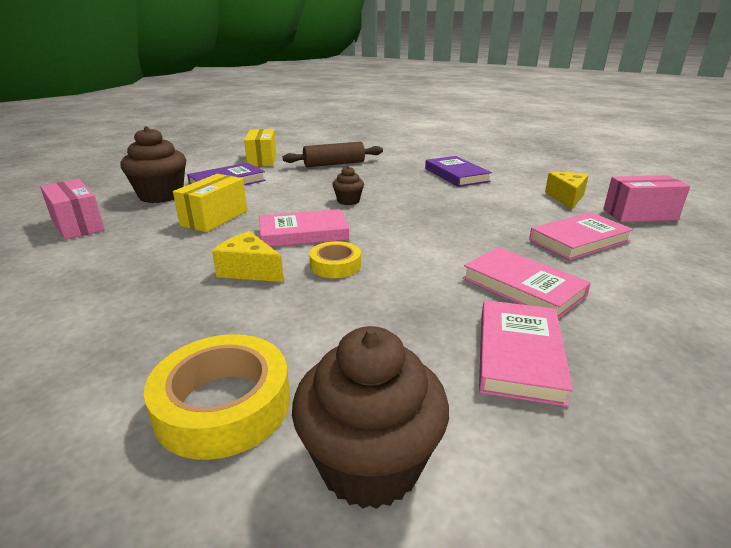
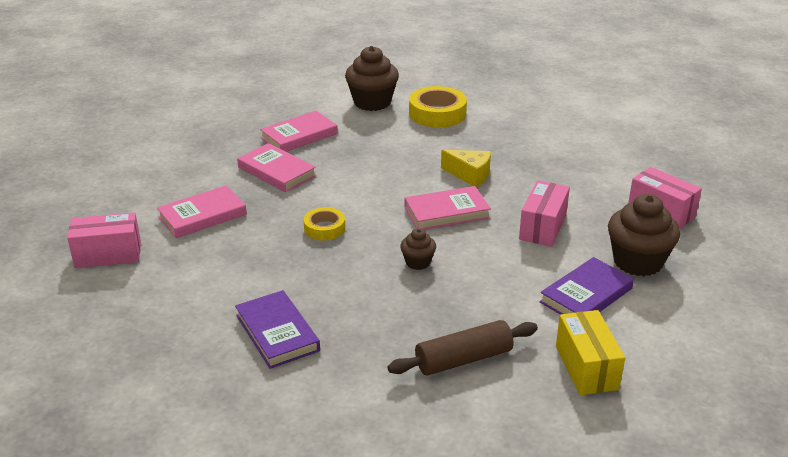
camera: 175 degrees right, 5 degrees up
yellow box [173,174,247,232] -> pink box [519,180,570,247]
yellow tape [309,241,361,278] -> yellow tape moved to [304,207,345,241]
pink book [479,300,573,407] -> pink book turned 45 degrees clockwise [260,111,338,152]
yellow cheese [545,172,589,210] -> none

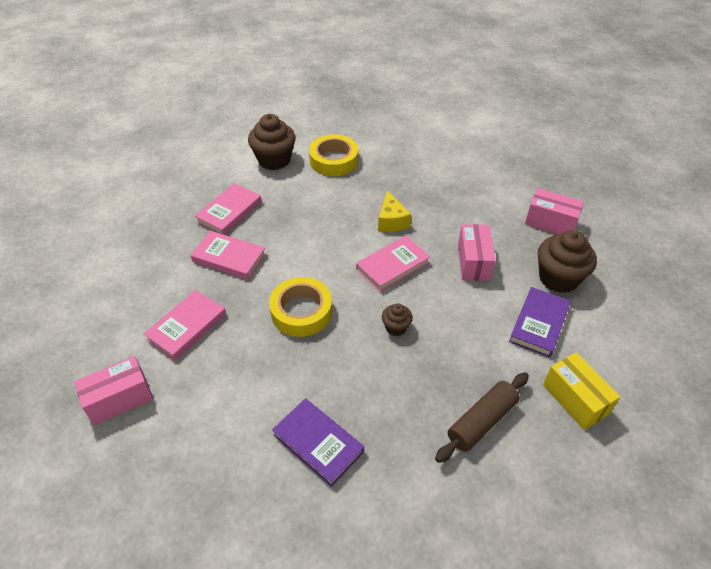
camera: 20 degrees left, 15 degrees up
yellow tape [304,207,345,241] -> yellow tape [269,277,332,337], size x1.69
yellow cheese [441,150,491,187] -> yellow cheese turned 75 degrees clockwise [378,190,411,232]

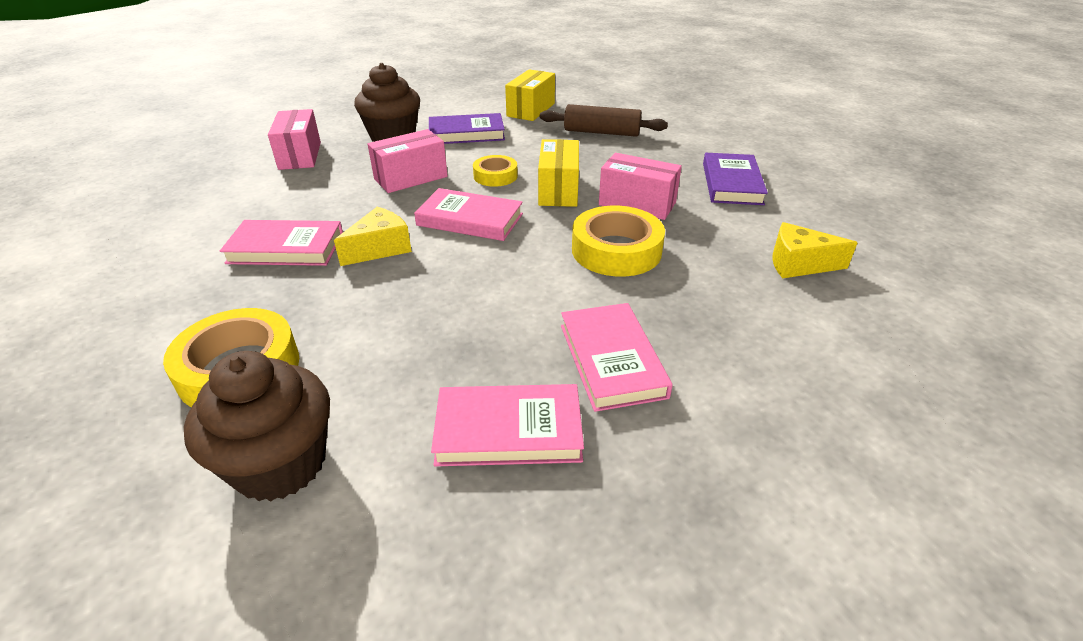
camera: 125 degrees left, 10 degrees down
pink box [74,356,153,425] -> pink box moved to [599,153,682,220]
pink book [144,290,226,361] -> pink book moved to [220,220,343,266]
brown cupcake [382,304,413,336] -> yellow box [538,139,579,207]
none -> yellow tape [473,155,518,187]
none -> yellow cheese [772,222,858,278]

